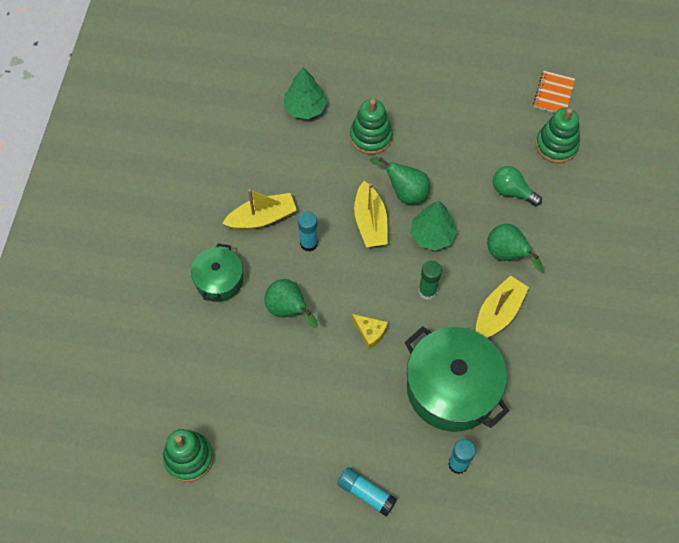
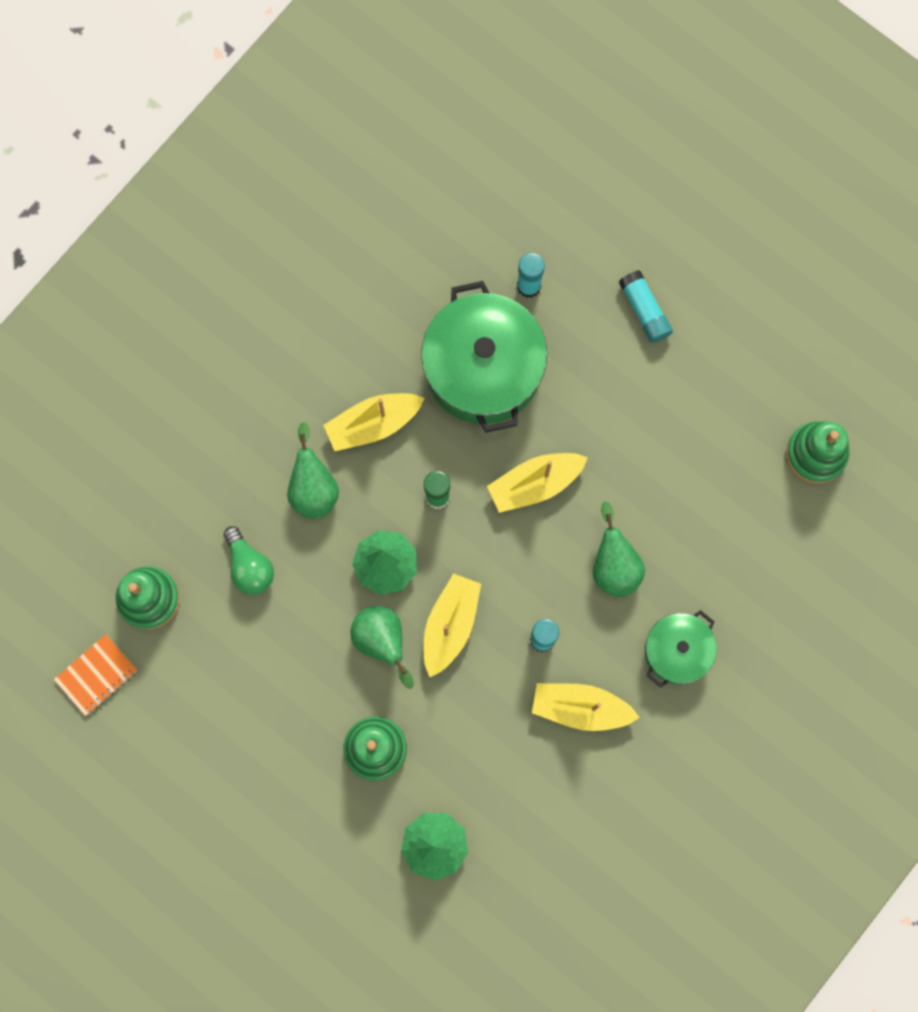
camera: 150 degrees left, 15 degrees up
yellow cheese [352,314,388,350] -> yellow boat [487,453,588,513]

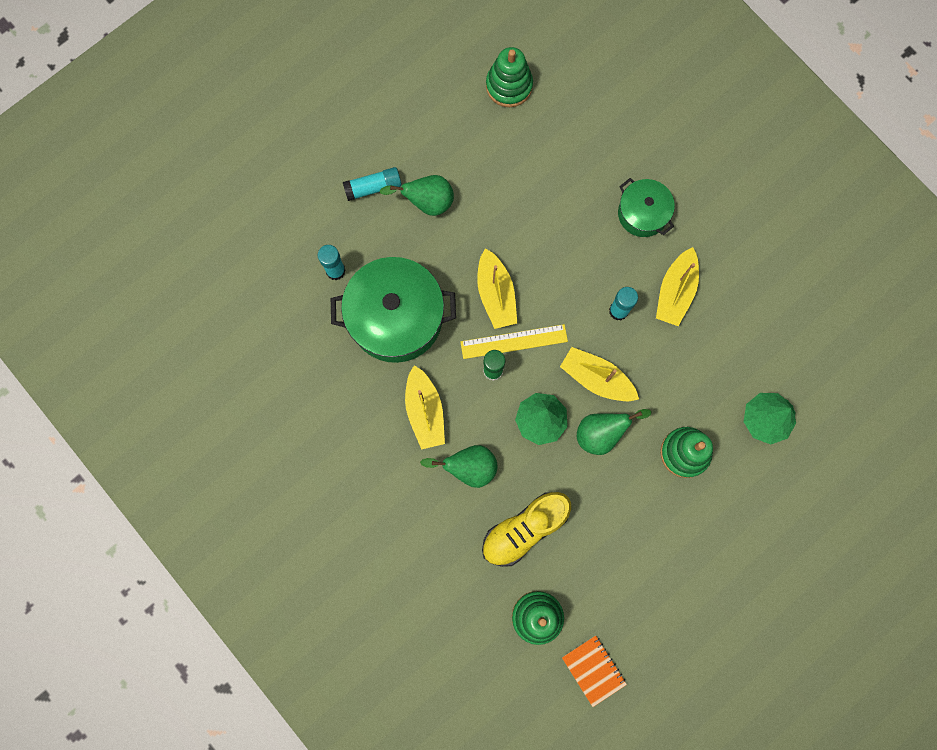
camera: 80 degrees left, 0 degrees up
green light bulb [223,526,274,595] -> yellow shoe [482,492,571,567]
green pear [593,502,645,597] -> green pear moved to [379,175,454,216]
none -> yellow ruler [460,324,568,359]

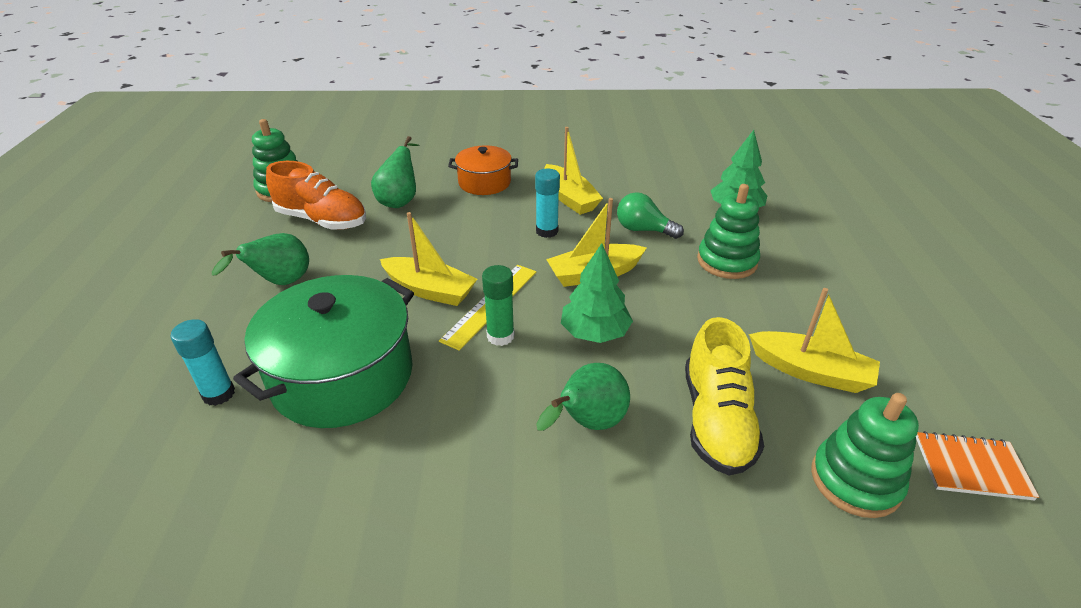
camera: 50 degrees left, 40 degrees down
turquoise glue stick [343,167,402,201] -> none
yellow boat [405,365,445,450] -> yellow boat moved to [749,288,880,393]
green pear [577,409,652,455] -> green pear moved to [371,136,420,208]
green pot [618,178,675,237] -> orange pot [448,145,518,195]
none -> orange shoe [266,161,366,230]
none -> green light bulb [617,192,684,239]

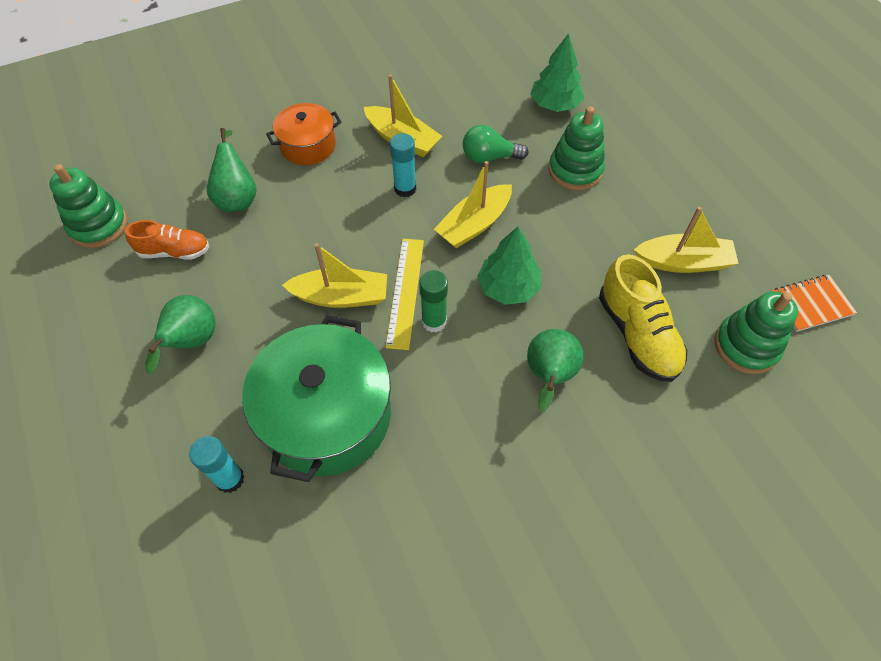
camera: 25 degrees left, 20 degrees up
orange shoe [266,161,366,230] -> orange shoe [125,220,209,260], size x0.65

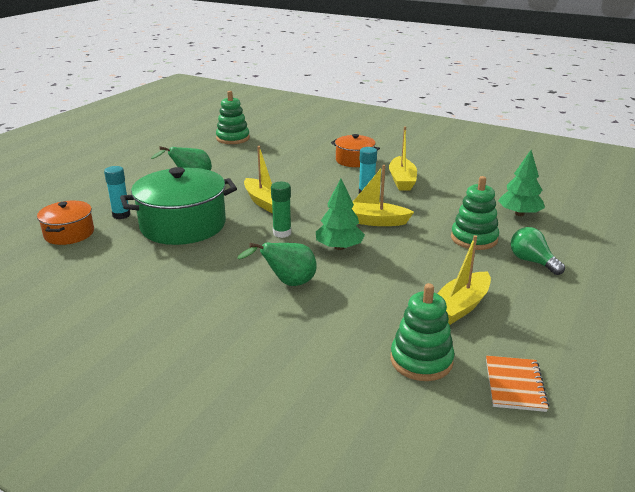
camera: 55 degrees right, 30 degrees down
orange shoe [125,220,209,260] -> none
green pear [207,128,257,212] -> none
yellow ruler [385,239,424,350] -> none
green light bulb [463,125,528,163] -> green light bulb moved to [511,227,565,275]
yellow shoe [599,254,687,382] -> none
yellow boat [634,207,739,273] -> yellow boat turned 75 degrees clockwise [437,235,491,325]
orange notebook [772,275,857,332] -> orange notebook turned 60 degrees clockwise [486,356,549,412]
none -> orange pot [37,201,94,245]

